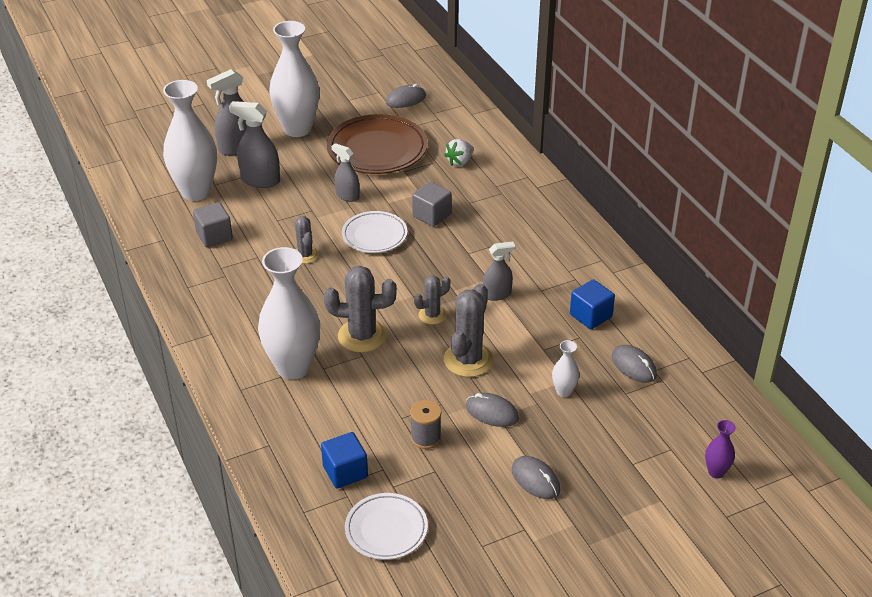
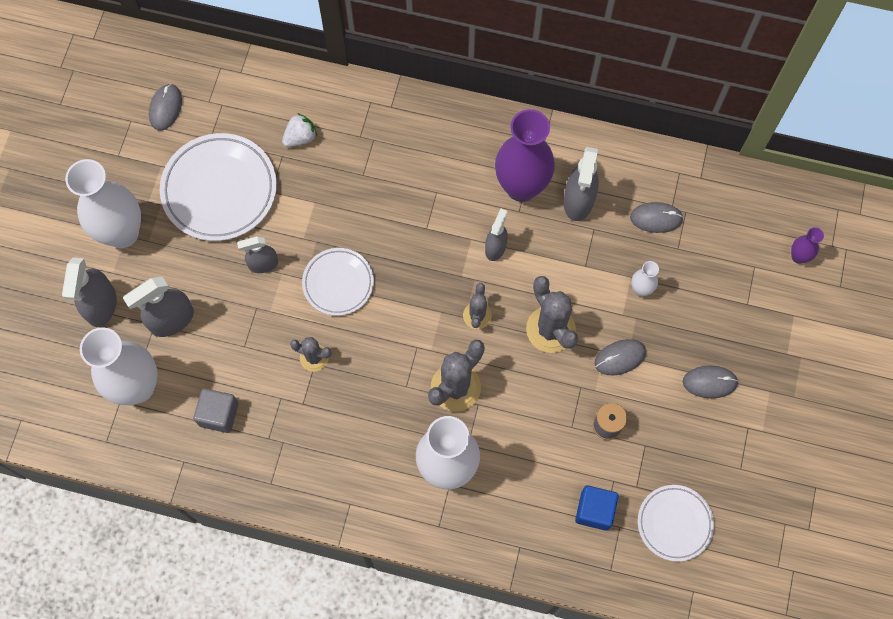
camera: 50 degrees left, 30 degrees up
brown plate [327,114,428,174] -> white plate [160,133,277,241]
grey cube [412,182,452,227] -> none
white strawberry [444,139,474,166] -> white strawberry turned 120 degrees counterclockwise [282,113,317,147]
blue cube [570,279,615,329] -> grey spray bottle [564,147,599,221]
none -> purple vase [495,109,555,202]

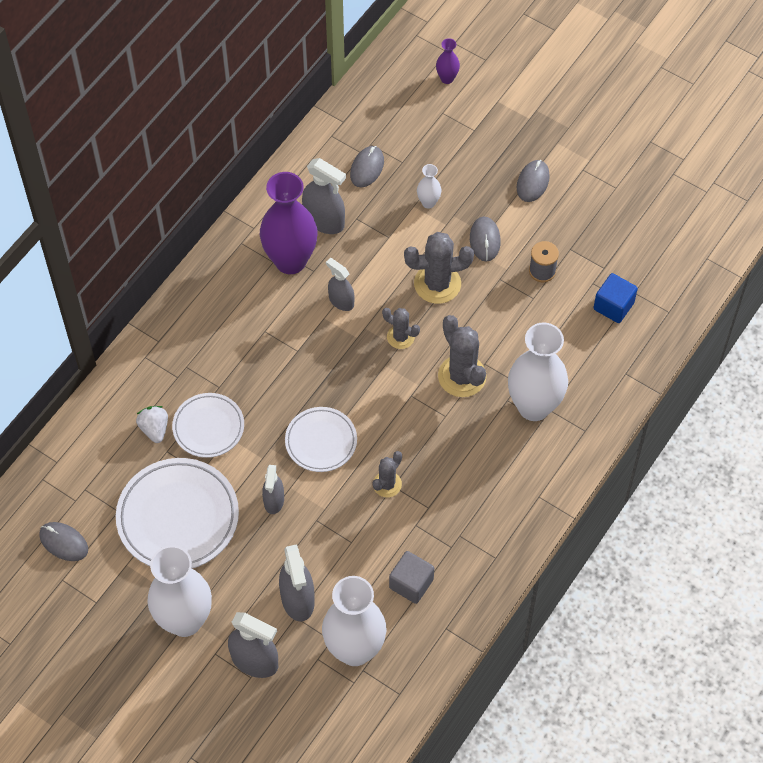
camera: 70 degrees left, 10 degrees down
white plate [638,485,714,562] -> white plate moved to [172,393,244,458]

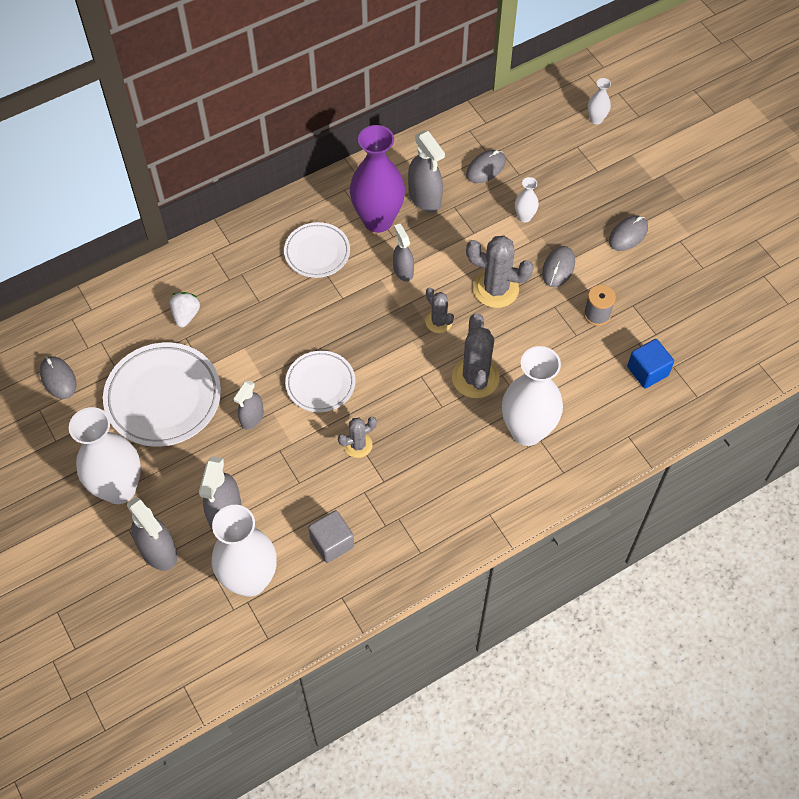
camera: 25 degrees right, 0 degrees up
white plate [172,393,244,458] -> white plate moved to [284,222,350,278]
purple vase [436,38,460,84] -> white vase [588,78,611,125]

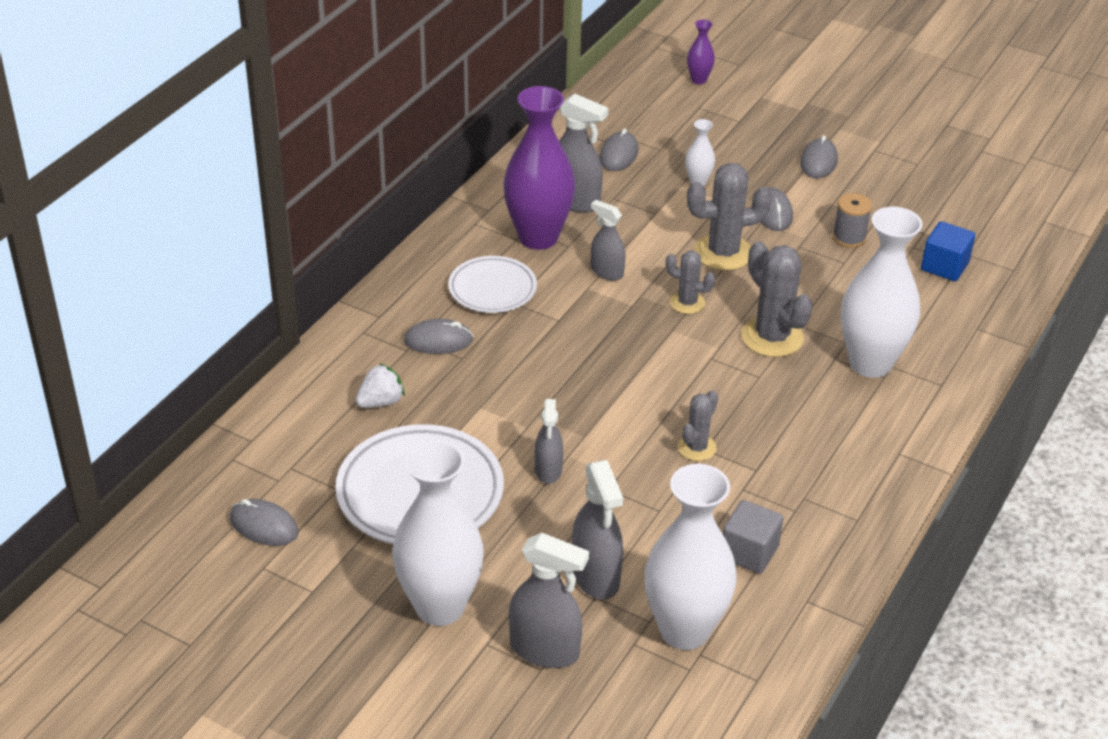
camera: 30 degrees left, 20 degrees down
white strawberry [170,292,200,327] -> white strawberry turned 75 degrees clockwise [356,363,405,408]
white plate [285,351,355,412] -> none
white vase [588,78,611,125] -> purple vase [687,20,715,84]
none -> grey mouse [404,319,473,354]

